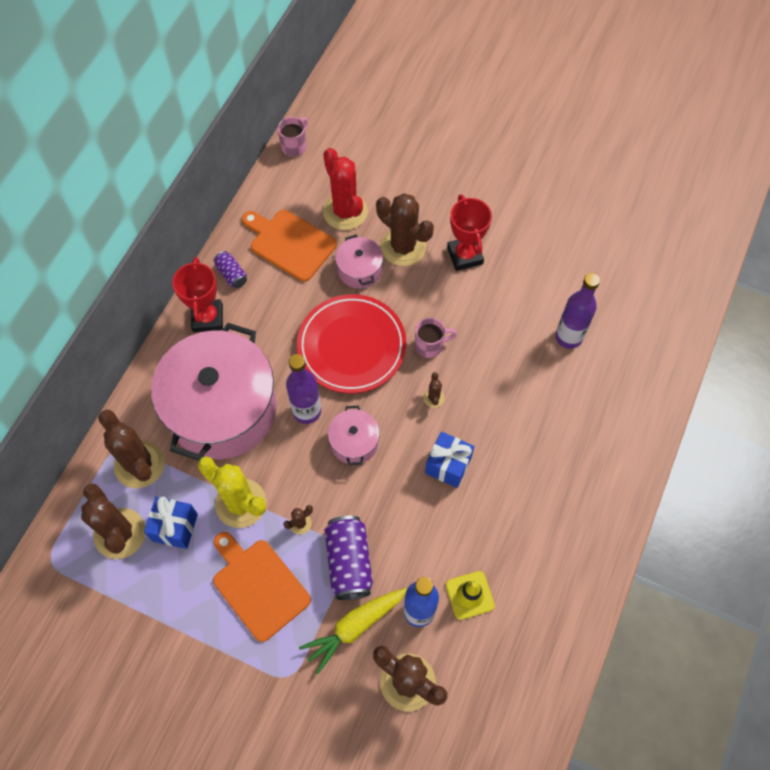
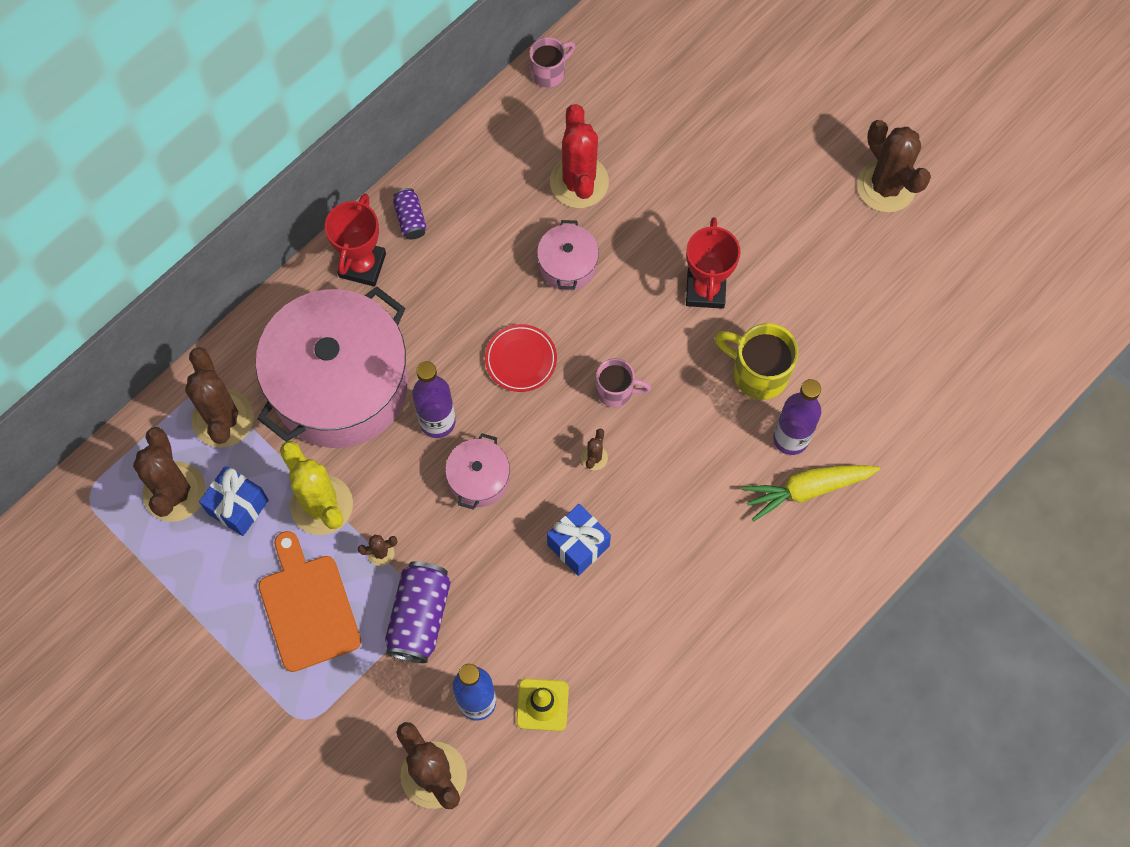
camera: 20 degrees right, 5 degrees up
orange cutting board [242,210,337,282] -> none
red plate [297,294,406,393] -> red plate [485,324,557,392], size x0.52
yellow carrot [299,588,407,674] -> yellow carrot moved to [742,465,880,521]
brown cactus [376,193,434,266] -> brown cactus moved to [857,120,931,213]
none -> yellow mug [715,323,799,400]

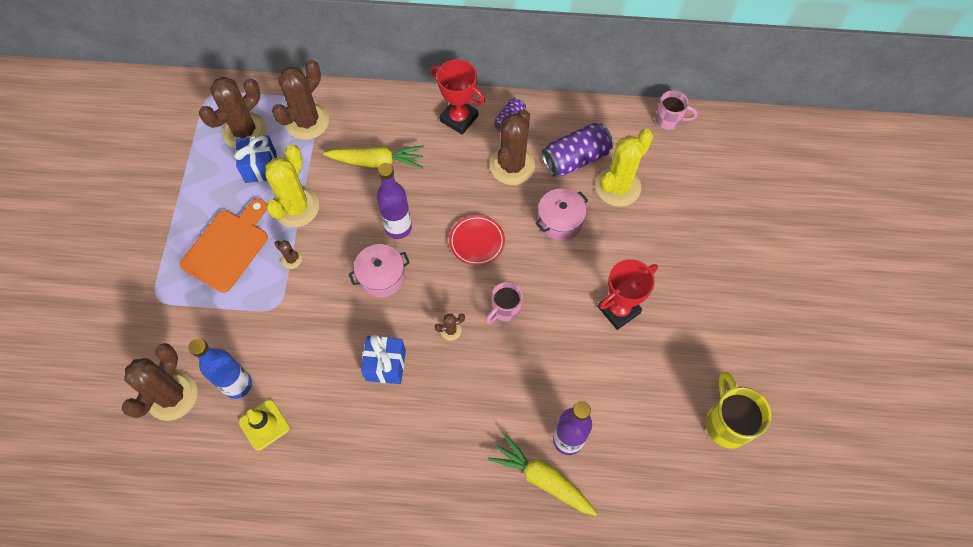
camera: 50 degrees right, 5 degrees down
pink pot [256,286,408,448] -> yellow carrot [323,145,424,169]
red trophy [325,193,386,287] -> red trophy turned 60 degrees clockwise [431,59,485,135]
purple can [385,561,451,663] -> purple can moved to [542,123,613,177]
red cactus [550,104,609,208] -> yellow cactus [596,129,653,207]
pink mug [596,358,651,407] -> pink mug turned 75 degrees clockwise [486,282,523,324]
yellow mug [715,323,799,400] -> yellow mug moved to [705,372,771,449]
brown cactus [857,120,931,213] -> brown cactus moved to [490,109,535,185]

